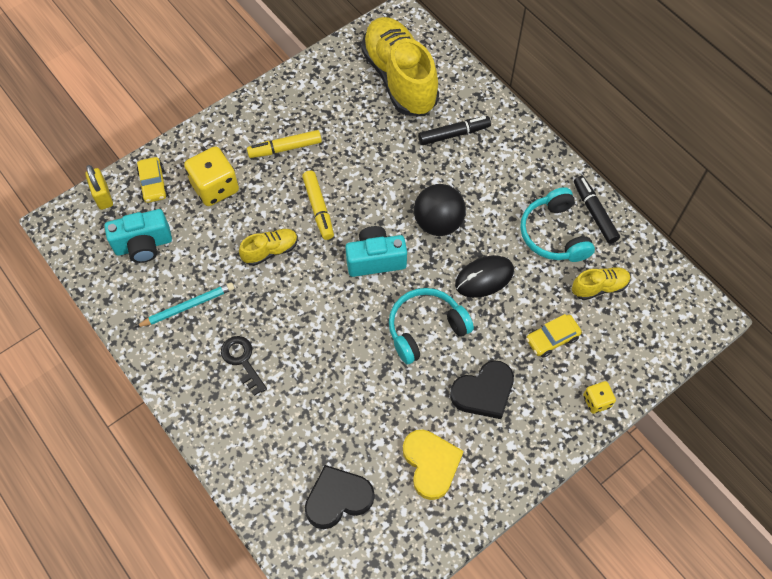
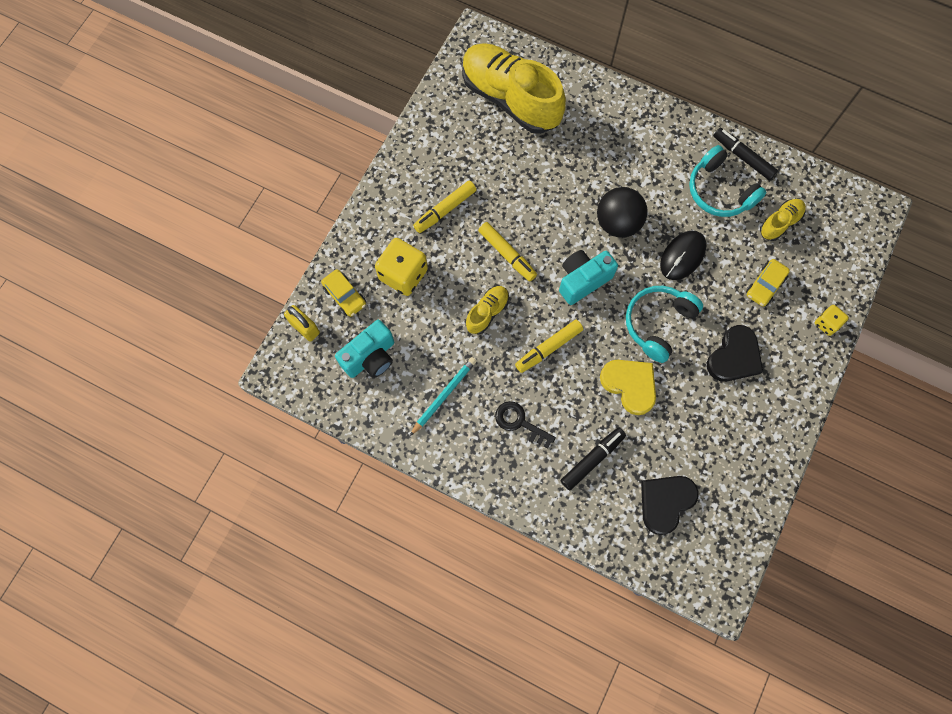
camera: 25 degrees left, 10 degrees up
yellow heart [403,429,464,500] -> yellow heart moved to [600,360,656,415]
black marker [418,116,491,145] -> black marker moved to [560,427,626,491]
none -> yellow marker [515,320,583,373]

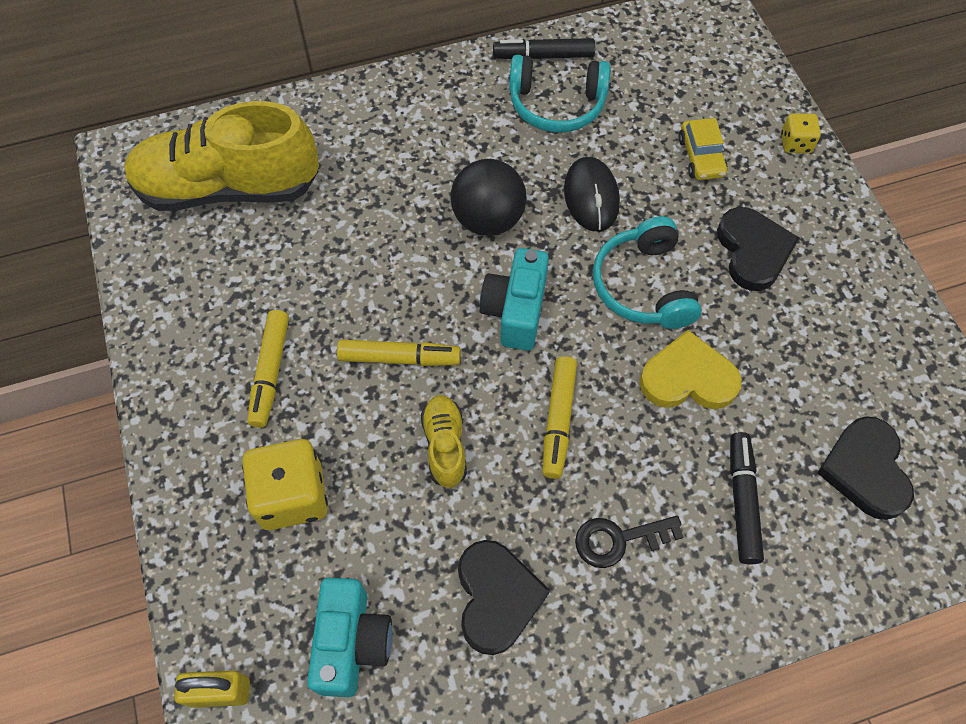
camera: 45 degrees left, 10 degrees down
yellow car [321,269,366,317] -> none
turquoise pencil [410,357,477,436] -> black heart [458,540,550,655]
yellow shoe [760,199,806,241] -> none

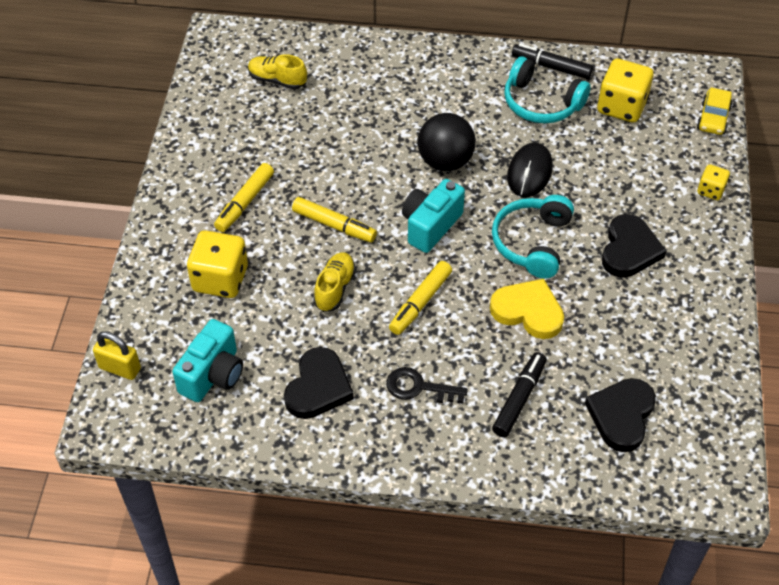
camera: 25 degrees right, 10 degrees down
yellow shoe [124,101,319,211] -> yellow shoe [248,54,307,89], size x0.45
yellow car [678,118,728,180] -> yellow car moved to [697,87,733,135]
none -> yellow dice [597,58,653,123]

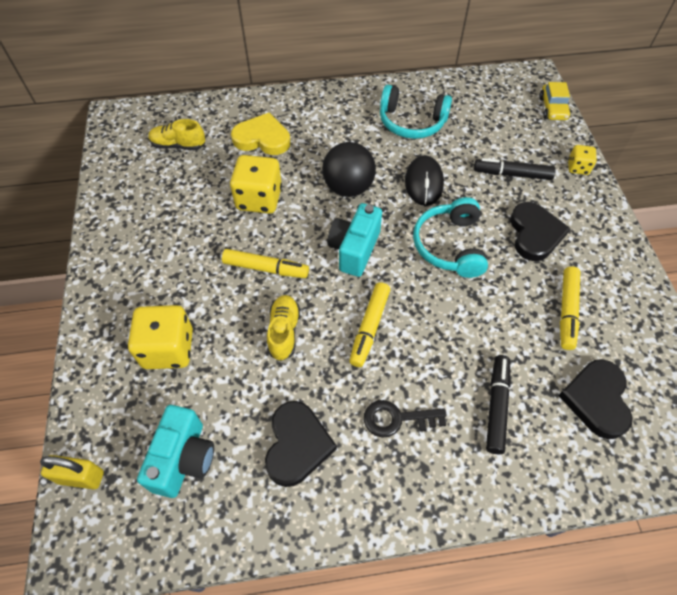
camera: 15 degrees left, 5 degrees up
yellow marker [214,163,274,232] -> yellow marker moved to [560,266,580,350]
yellow heart [490,279,564,339] -> yellow heart moved to [231,113,291,155]
black marker [512,44,593,79] -> black marker moved to [474,158,556,180]
yellow dice [597,58,653,123] -> yellow dice moved to [230,155,282,214]

